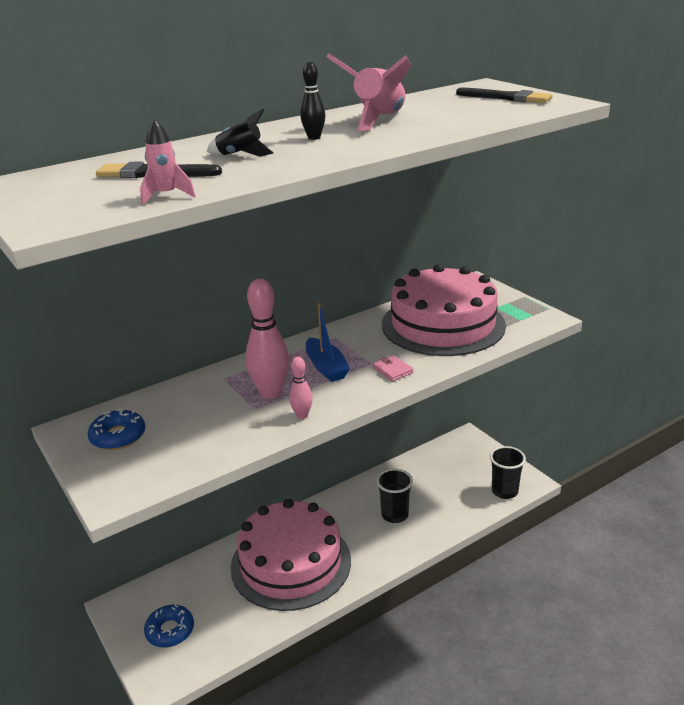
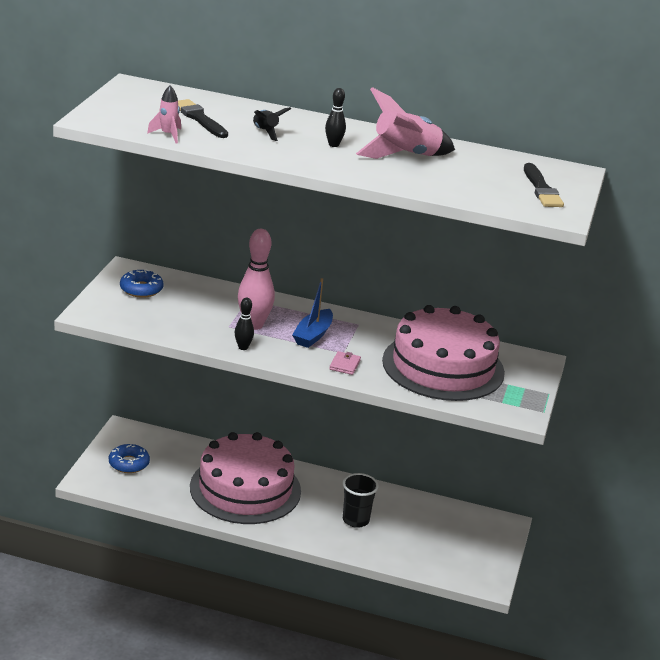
camera: 45 degrees right, 0 degrees up
pink bowling pin [289,357,313,419] -> black bowling pin [235,298,254,350]
black cup [490,446,526,499] -> none

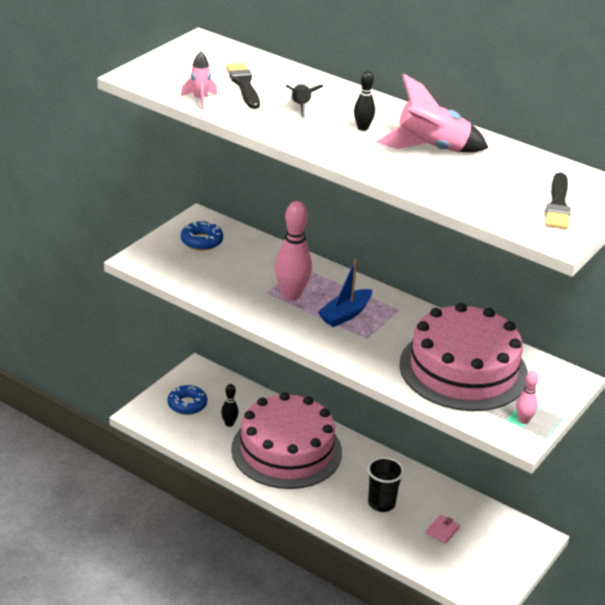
camera: 20 degrees right, 5 degrees up
black bowling pin [235,298,254,350] -> black bowling pin moved to [221,384,239,427]
pink wallet [329,351,361,375] -> pink wallet moved to [426,515,460,544]
none -> pink bowling pin [516,371,539,424]

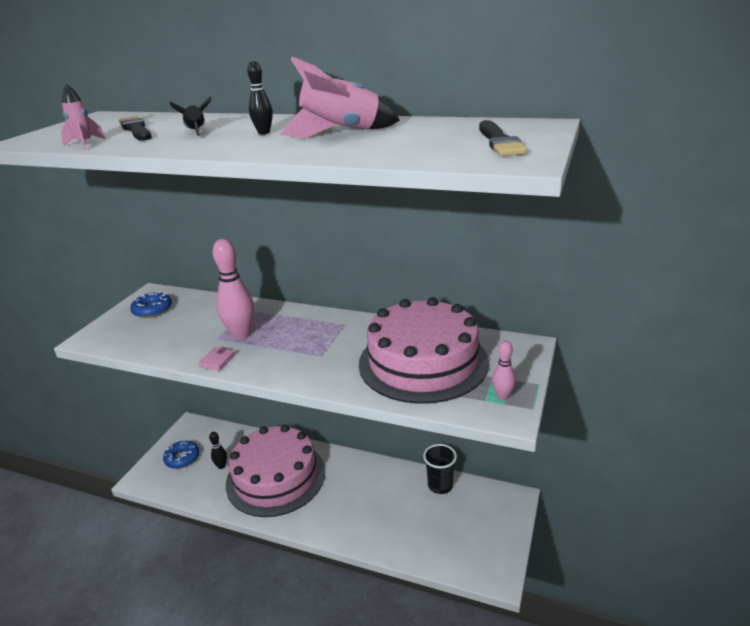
camera: 10 degrees left, 5 degrees down
blue boat [318,259,372,327] -> none
black cup [367,457,404,512] -> black cup moved to [423,444,457,494]
pink wallet [426,515,460,544] -> pink wallet moved to [198,347,236,371]

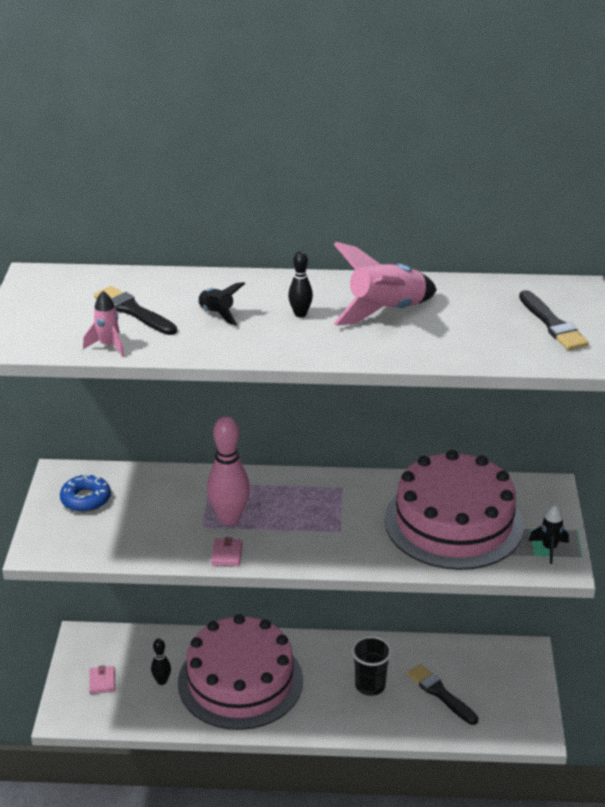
camera: 20 degrees left, 5 degrees up
blue donut [163,441,199,469] -> pink wallet [89,665,115,694]
black cup [423,444,457,494] -> black cup moved to [352,636,392,696]
pink bowling pin [492,341,516,400] -> black rocket [529,505,569,564]
none -> black brush [407,664,478,725]

